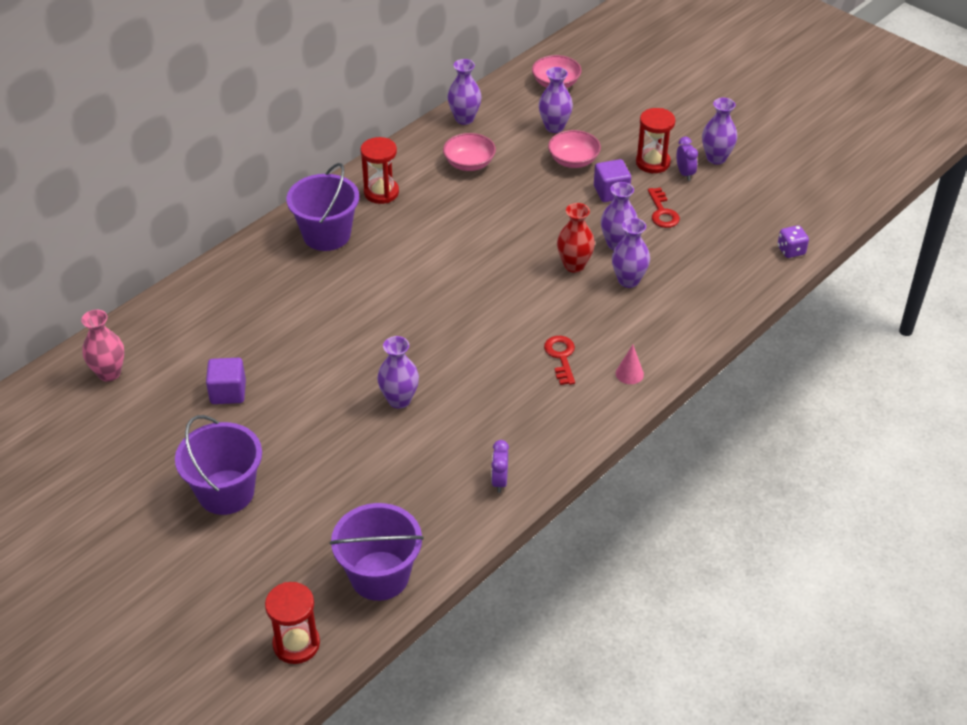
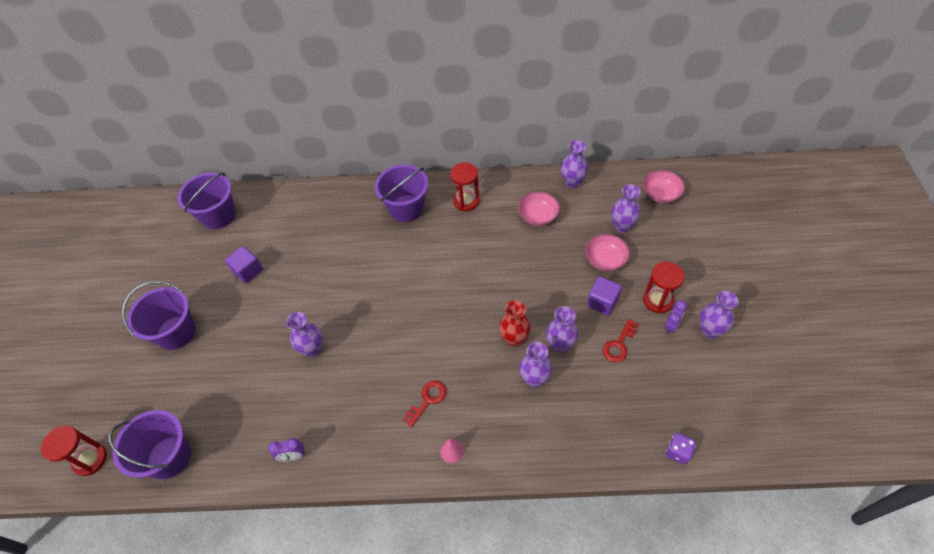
camera: 50 degrees right, 10 degrees up
pink vase [81,309,125,382] -> purple bucket [177,173,236,229]
purple clock [491,440,509,493] -> purple clock turned 150 degrees counterclockwise [268,438,305,462]

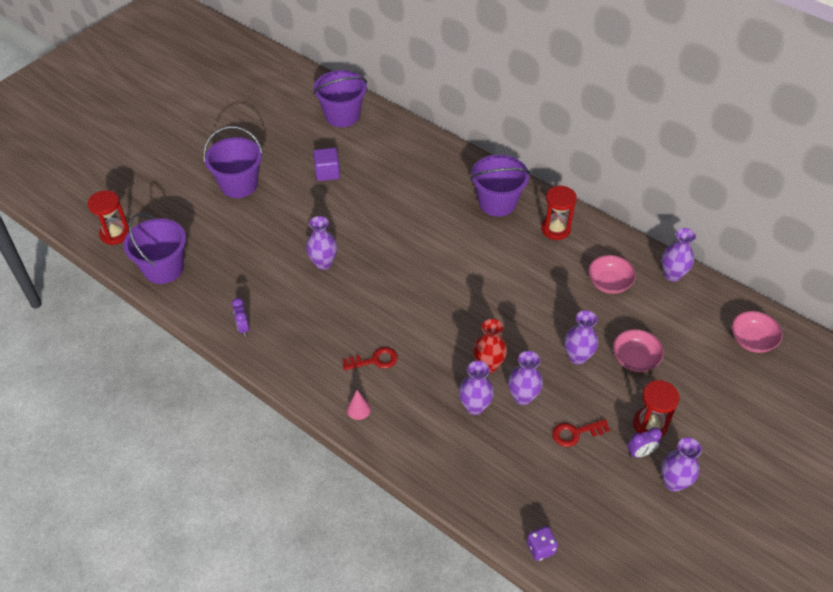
camera: 35 degrees right, 5 degrees down
purple clock [268,438,305,462] -> purple clock turned 45 degrees clockwise [232,298,249,337]
purple cube [587,277,622,315] -> none
purple vase [611,184,641,233] -> purple vase moved to [564,310,598,365]

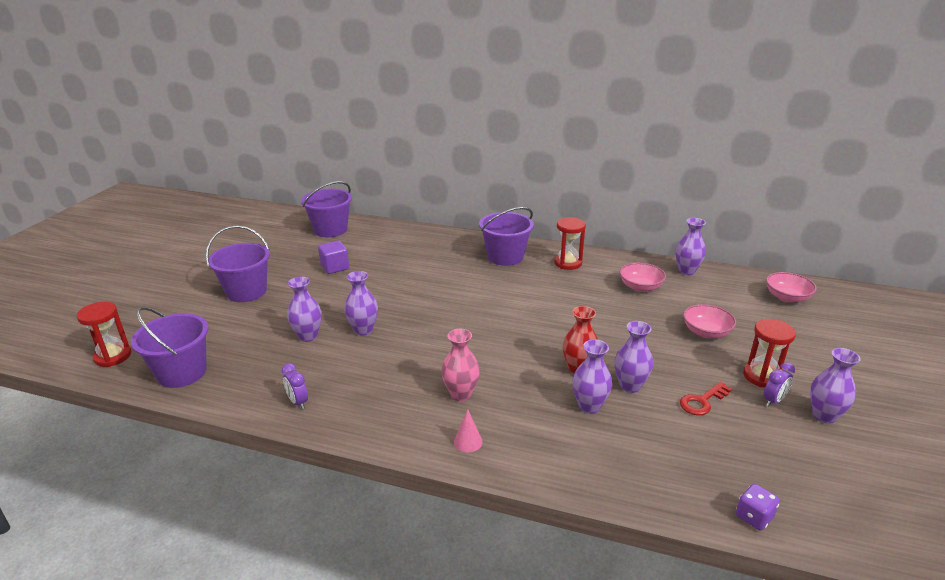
camera: 20 degrees left, 20 degrees down
red key [343,347,398,370] -> pink vase [441,329,480,401]
purple vase [564,310,598,365] -> purple vase moved to [287,277,322,342]

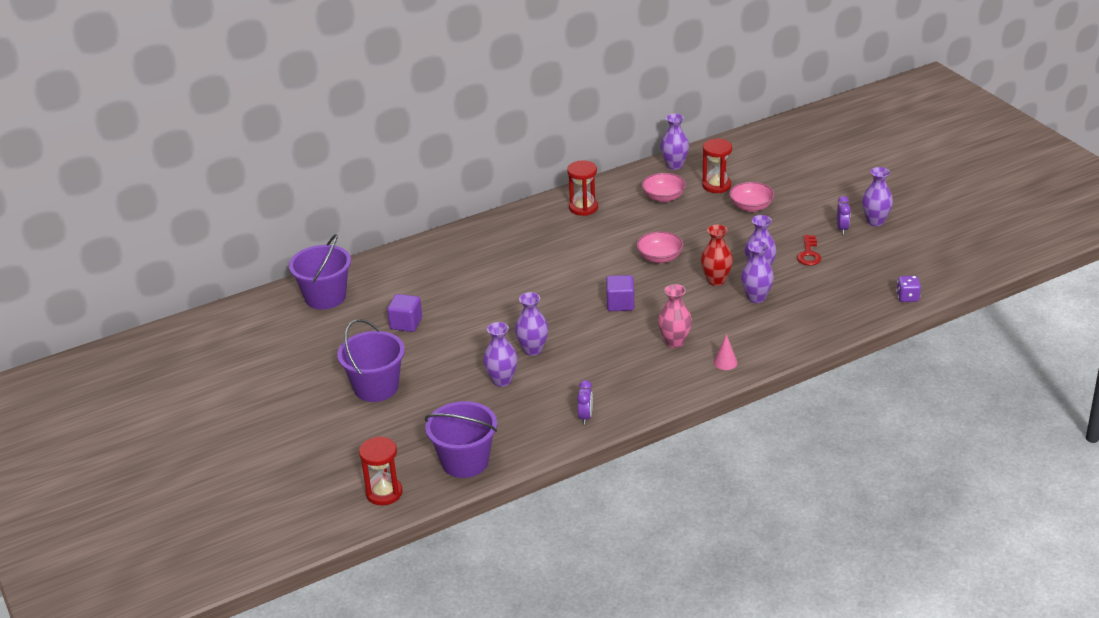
camera: 45 degrees left, 5 degrees up
purple clock [282,363,308,409] -> purple clock turned 90 degrees counterclockwise [577,380,593,425]
purple bucket [479,207,534,266] -> none
red hourglass [743,319,796,388] -> red hourglass moved to [702,139,732,193]
pink bowl [766,272,817,303] -> pink bowl moved to [636,231,684,263]
none -> purple cube [606,275,634,311]

